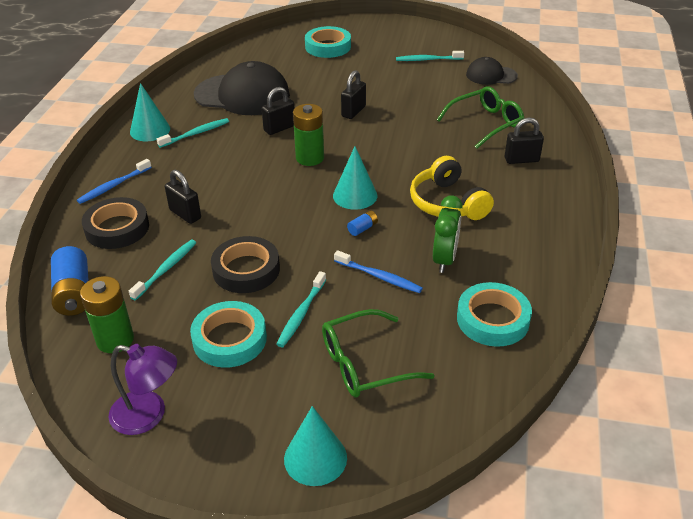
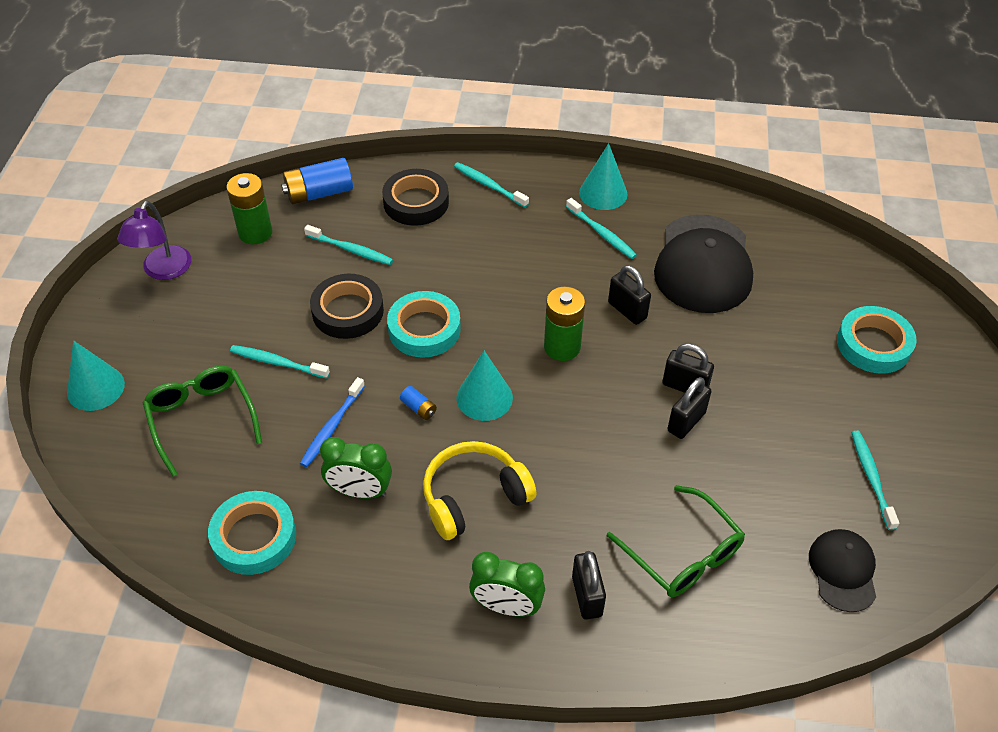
camera: 85 degrees right, 10 degrees up
blue toothbrush [77,159,152,204] -> turquoise toothbrush [454,162,529,208]
black padlock [165,170,201,224] -> black padlock moved to [667,377,711,439]
turquoise tape [190,301,267,368] -> turquoise tape moved to [387,291,461,358]
none -> green clock [469,552,545,617]

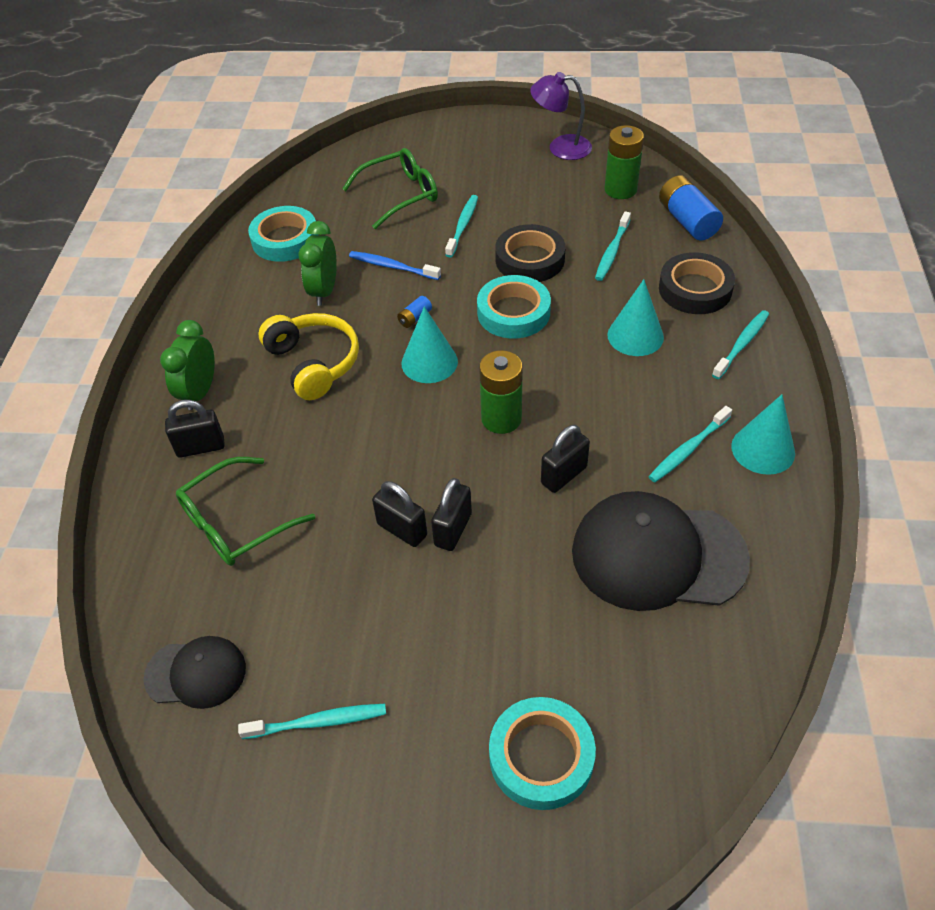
camera: 90 degrees right, 0 degrees up
turquoise cone [67,340,125,411] -> turquoise cone moved to [607,279,664,356]

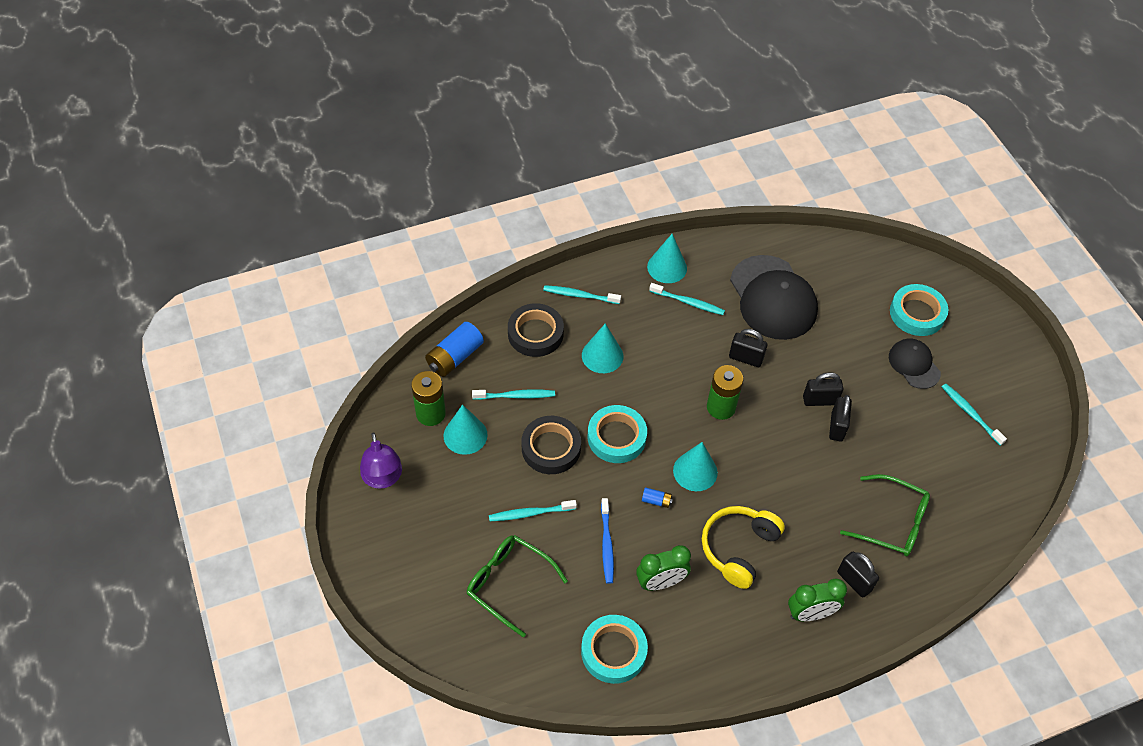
camera: 120 degrees left, 5 degrees up
black cap [143,636,246,709] -> black cap moved to [889,338,941,389]
none -> turquoise cone [444,405,488,455]

